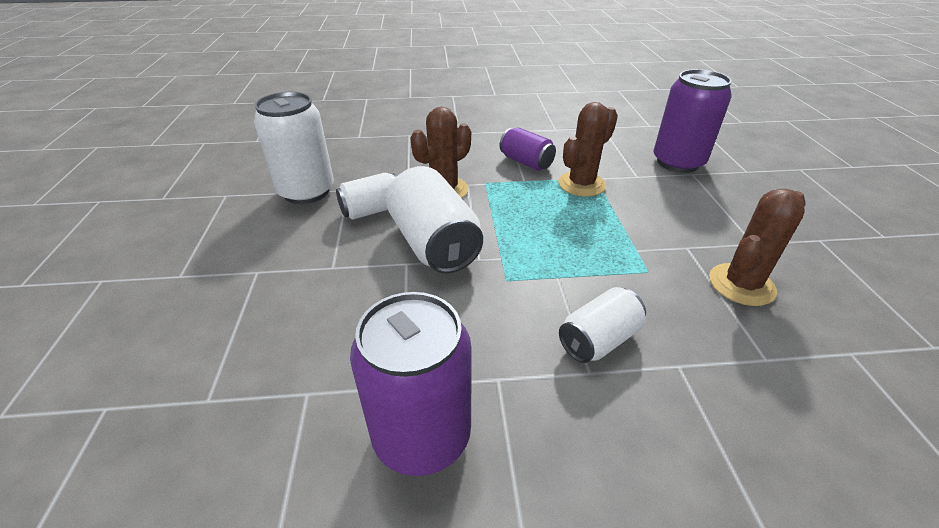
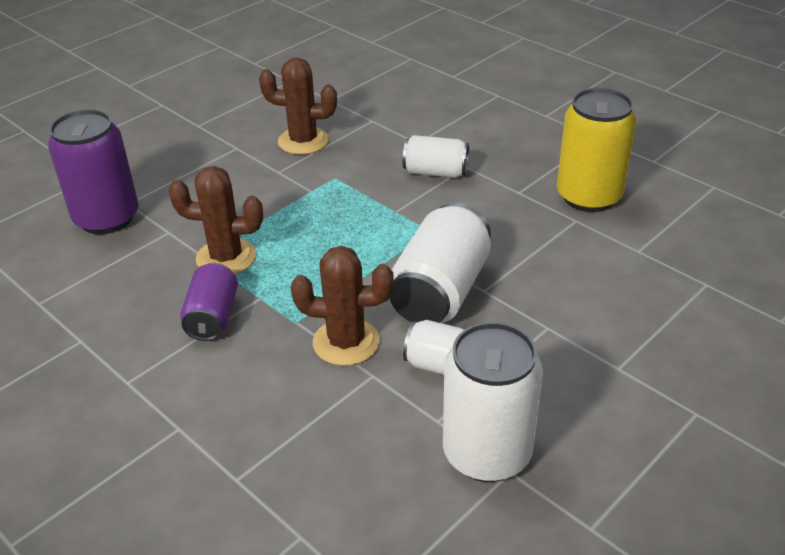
camera: 130 degrees left, 0 degrees up
purple can [350,292,472,476] -> yellow can [557,88,637,212]

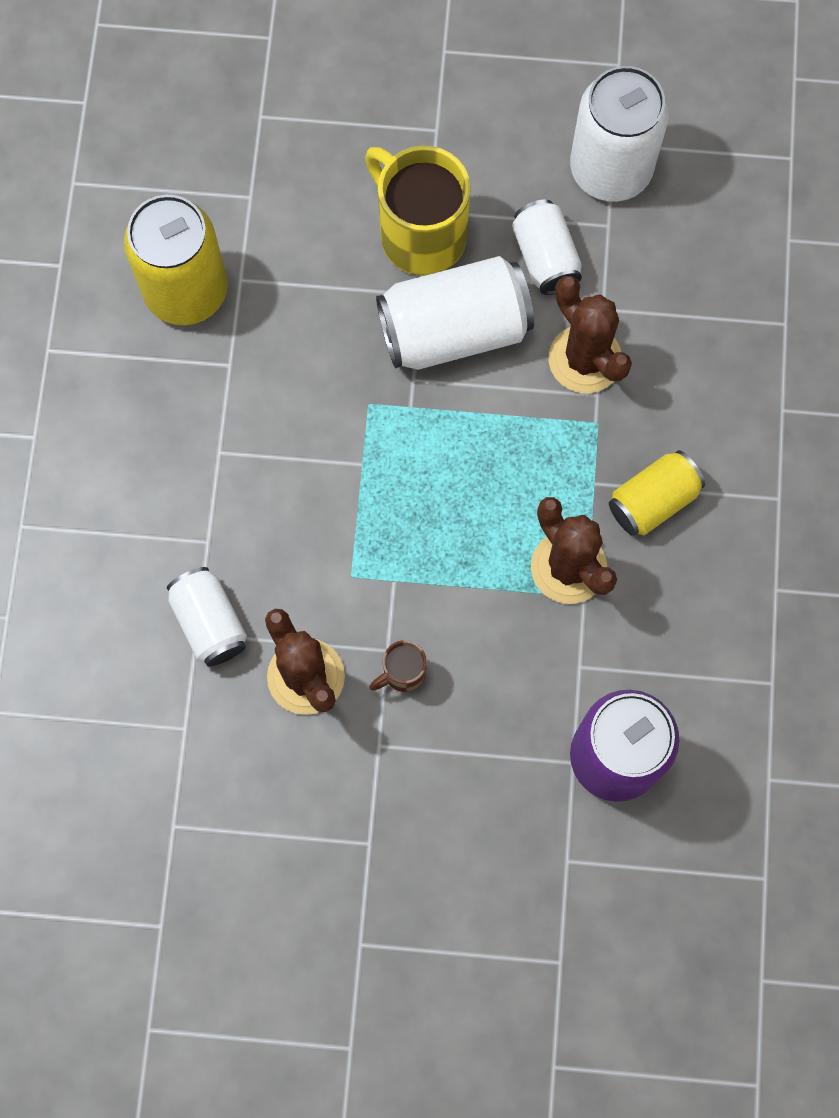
camera: 130 degrees left, 35 degrees up
purple can [180,263,238,341] -> yellow can [609,450,705,536]
white can [403,135,469,178] -> white can moved to [167,567,247,667]
none -> yellow mug [365,145,471,276]
none -> brown mug [369,640,427,692]

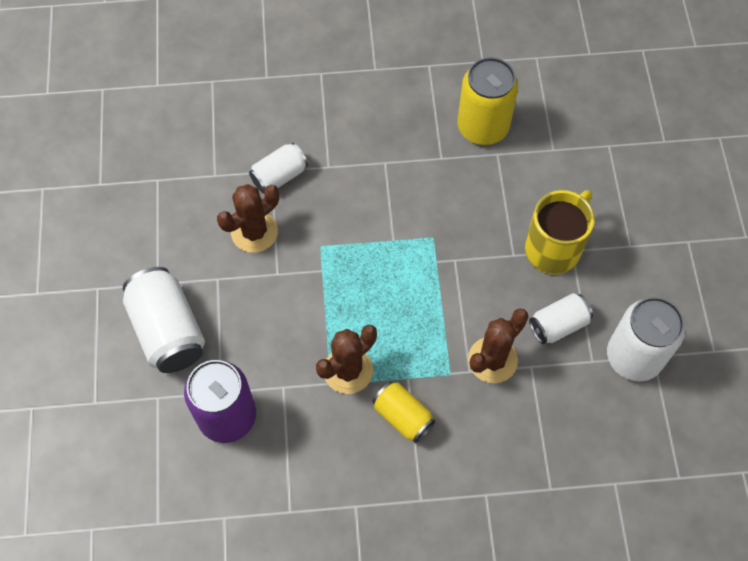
camera: 80 degrees right, 10 degrees down
brown mug [369,640,427,692] -> none
white can [376,256,534,370] -> white can moved to [123,267,205,373]

